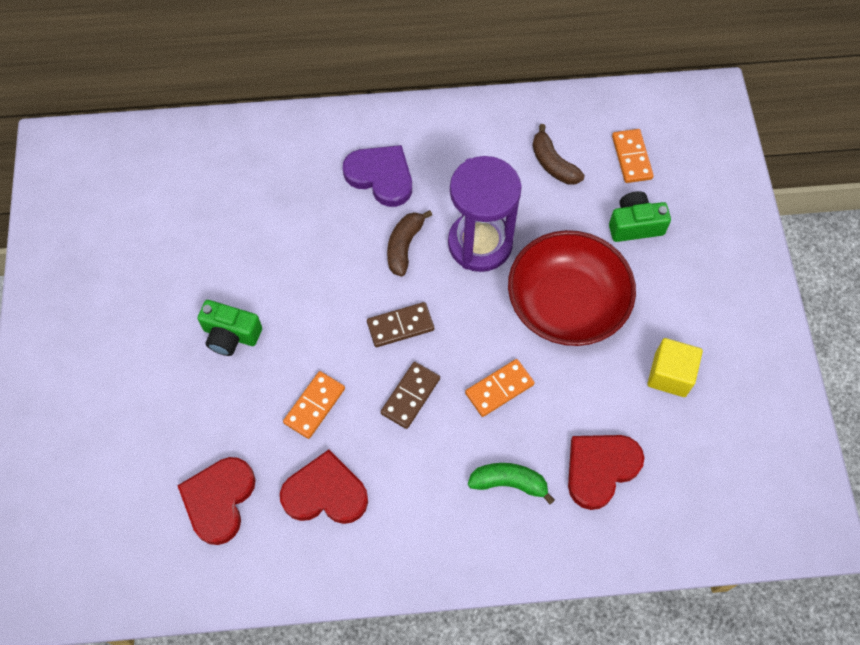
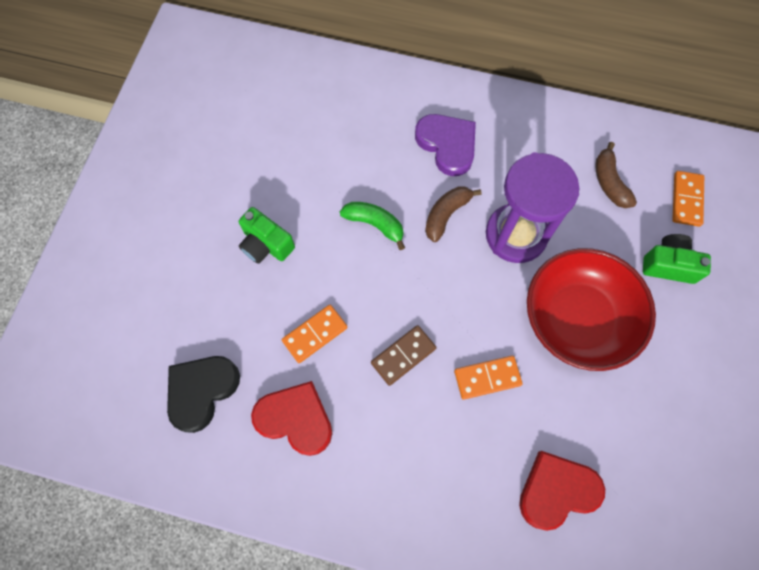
camera: 20 degrees right, 5 degrees up
red heart [178,457,256,545] -> black heart [167,356,240,433]
brown domino [367,302,434,347] -> none
green banana [468,463,555,504] -> green banana moved to [340,202,405,250]
yellow cube [647,338,703,397] -> none

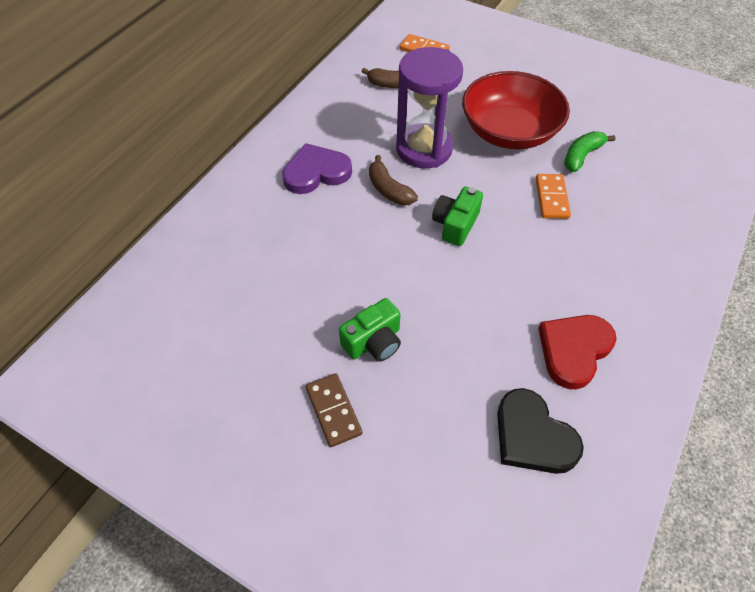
camera: 75 degrees left, 15 degrees down
orange domino [282,305,348,363] -> none
green banana [340,202,405,250] -> green banana moved to [564,131,616,172]
brown domino [371,325,436,386] -> brown domino moved to [306,373,362,447]
red heart [519,451,605,531] -> none
green camera [643,234,711,284] -> green camera moved to [432,186,483,246]

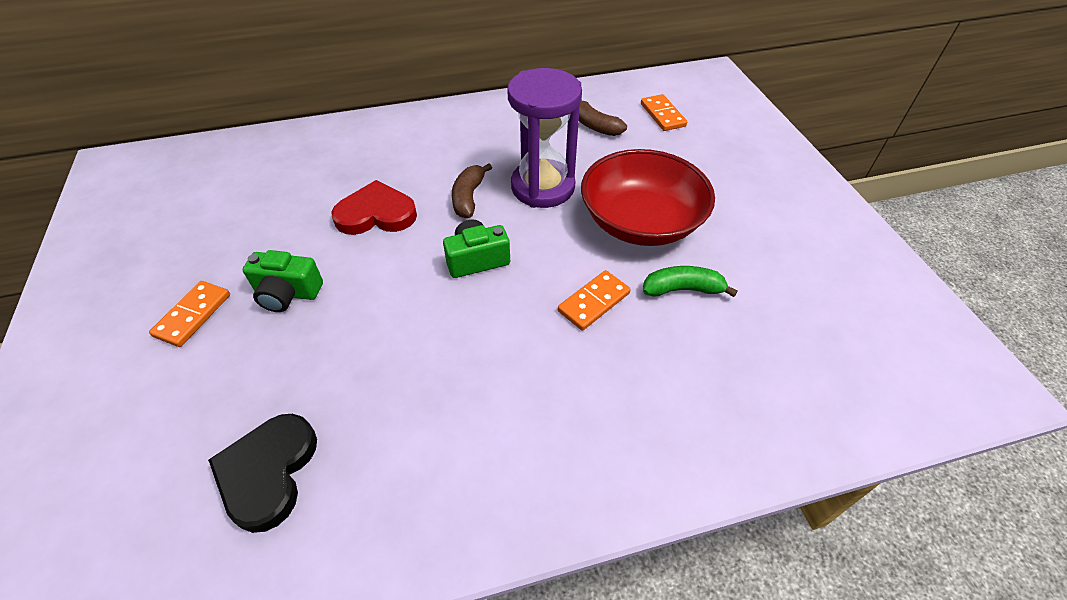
camera: 45 degrees right, 5 degrees down
purple heart [282,143,352,194] -> none
brown domino [306,373,362,447] -> orange domino [149,281,230,347]
red heart [538,315,616,390] -> red heart moved to [331,180,417,235]

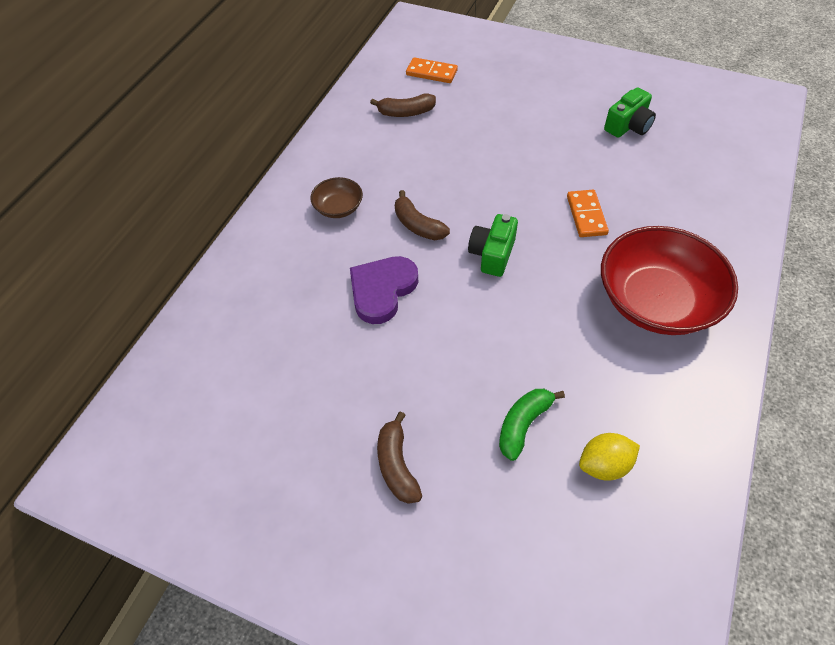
camera: 50 degrees left, 5 degrees up
orange domino [149,281,230,347] -> brown banana [377,411,422,504]
black heart [208,414,317,533] -> yellow lemon [579,433,640,481]
green camera [243,250,323,312] -> green camera moved to [604,87,656,138]
red heart [331,180,417,235] -> purple heart [350,256,418,324]
purple hourglass [507,68,582,208] -> none
red bowl [581,149,715,246] -> red bowl moved to [601,226,738,335]
green banana [643,266,738,297] -> green banana moved to [499,389,565,461]
none -> brown bowl [310,177,363,218]

